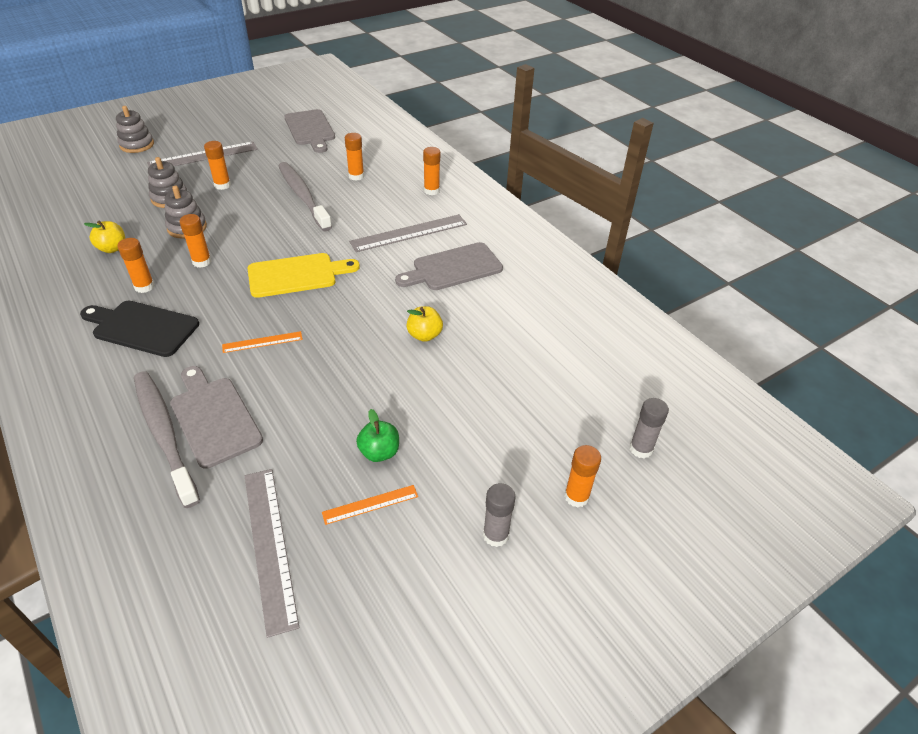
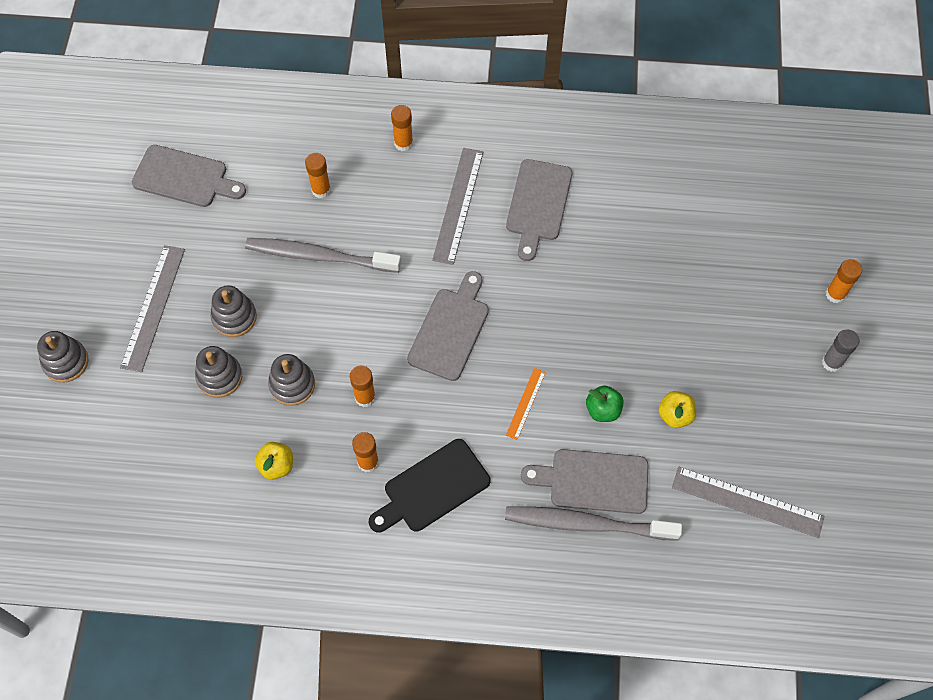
camera: 50 degrees left, 20 degrees up
orange glue stick [204,141,231,190] -> grey stacking toy [210,285,257,337]
yellow cutting board [248,253,360,298] -> grey cutting board [407,271,489,381]
orange ruler [322,485,418,525] -> none
green apple [356,409,399,462] -> green apple moved to [586,385,624,422]
yellow apple [406,306,443,342] -> yellow apple moved to [659,391,696,428]
grey glue stick [630,398,669,458] -> none

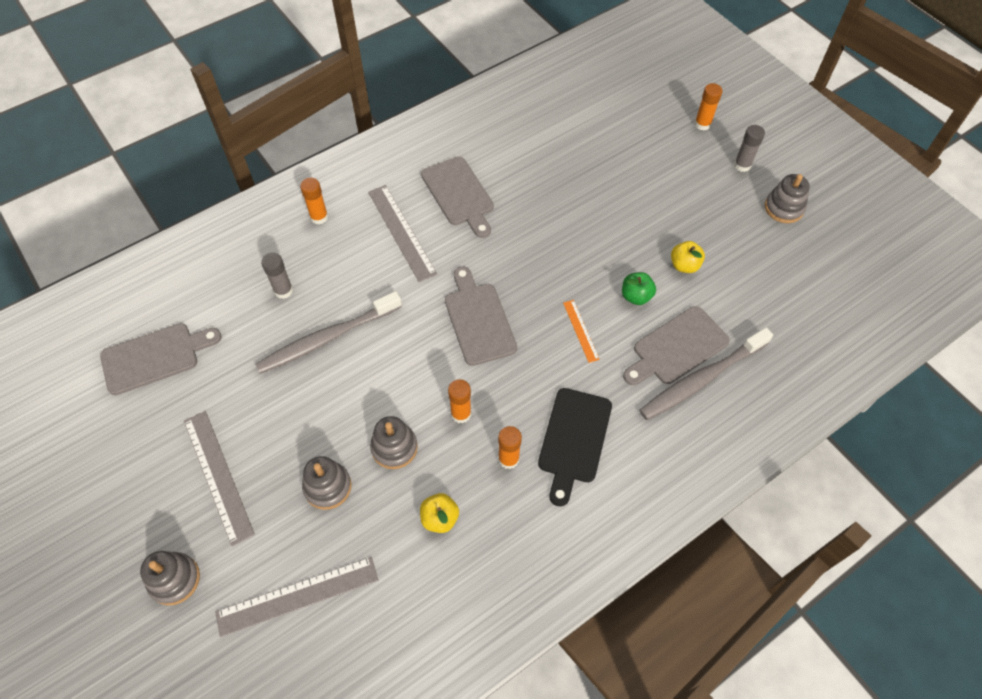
camera: 40 degrees left, 5 degrees down
grey stacking toy [210,285,257,337] -> grey stacking toy moved to [765,174,810,223]
orange glue stick [305,153,331,198] -> grey glue stick [261,253,293,299]
grey ruler [672,467,824,538] -> grey ruler moved to [215,557,378,637]

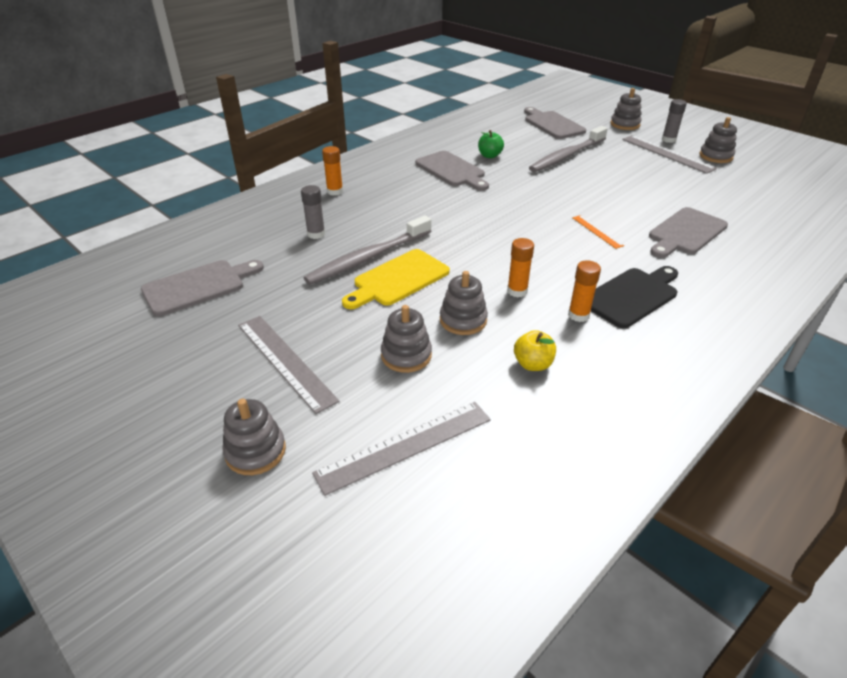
camera: 10 degrees left, 20 degrees down
grey ruler [368,185,437,282] -> grey ruler moved to [622,135,717,174]
grey cutting board [445,266,517,366] -> grey cutting board moved to [524,107,586,139]
black cutting board [538,388,612,506] -> black cutting board turned 135 degrees counterclockwise [591,266,678,329]
green apple [622,272,656,305] -> green apple moved to [478,130,504,158]
grey toothbrush [639,327,773,420] -> grey toothbrush moved to [529,126,608,172]
yellow apple [671,241,705,273] -> none
orange glue stick [694,83,722,131] -> grey stacking toy [610,88,642,130]
none -> yellow cutting board [342,249,450,309]

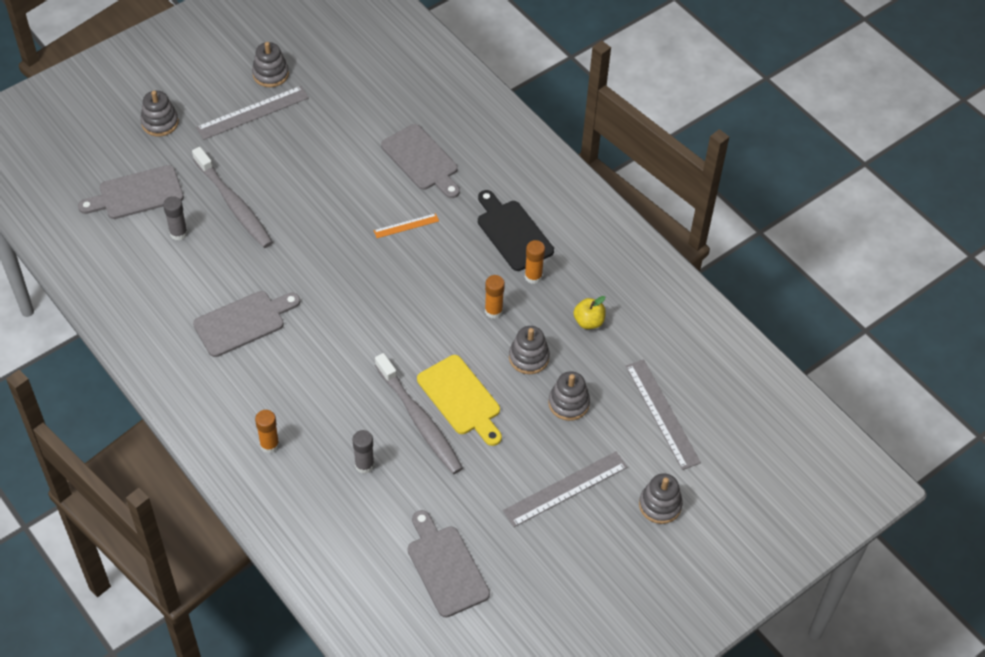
camera: 85 degrees left, 15 degrees up
green apple [478,130,504,158] -> none
grey glue stick [662,99,687,143] -> grey glue stick moved to [163,196,188,240]

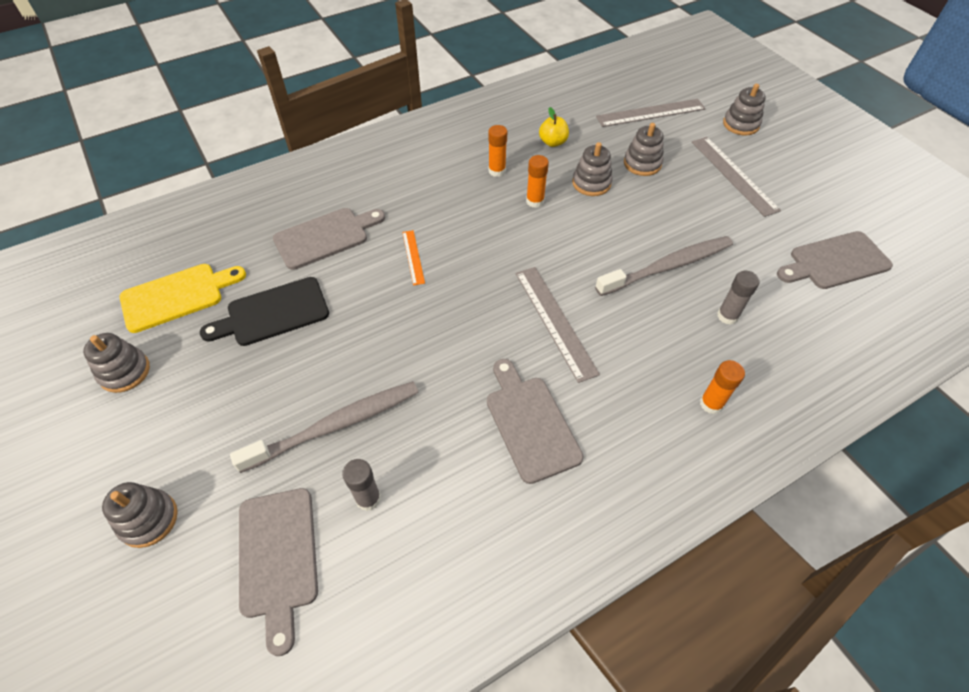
camera: 80 degrees left, 0 degrees up
grey ruler [196,86,309,140] -> grey ruler moved to [516,267,600,383]
yellow cutting board [417,355,502,446] -> yellow cutting board moved to [119,264,246,333]
black cutting board [478,190,554,271] -> black cutting board moved to [200,277,329,346]

